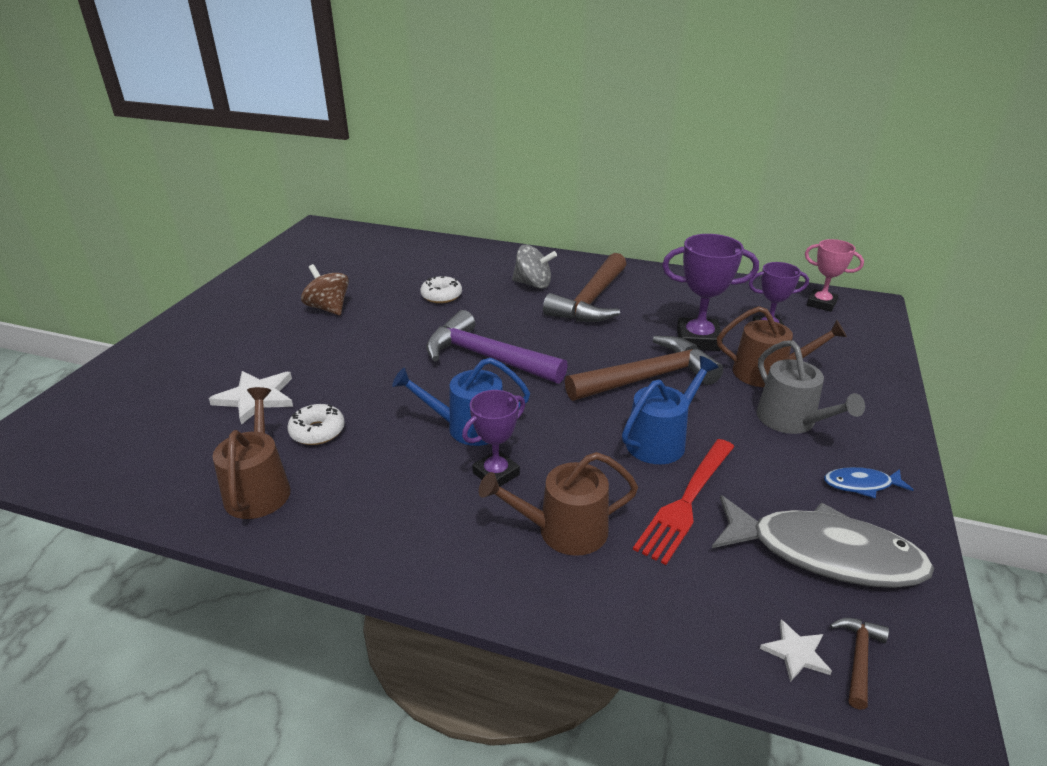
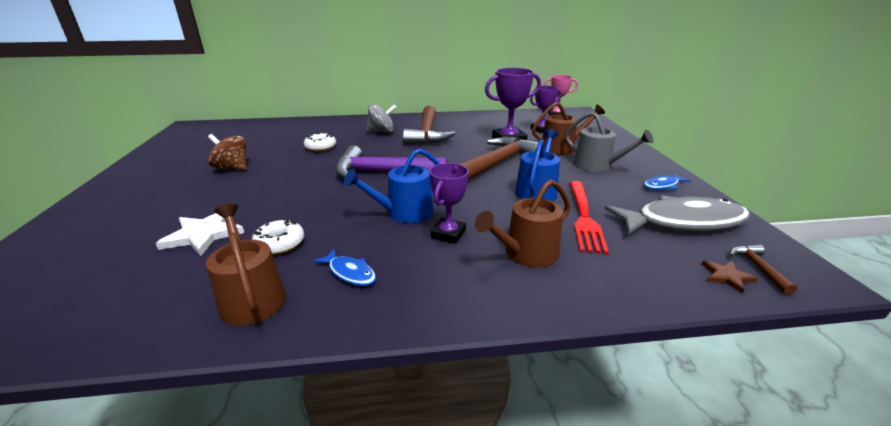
camera: 25 degrees left, 5 degrees down
white star [760,619,832,682] -> brown star [702,260,758,294]
none -> blue fish [313,249,376,286]

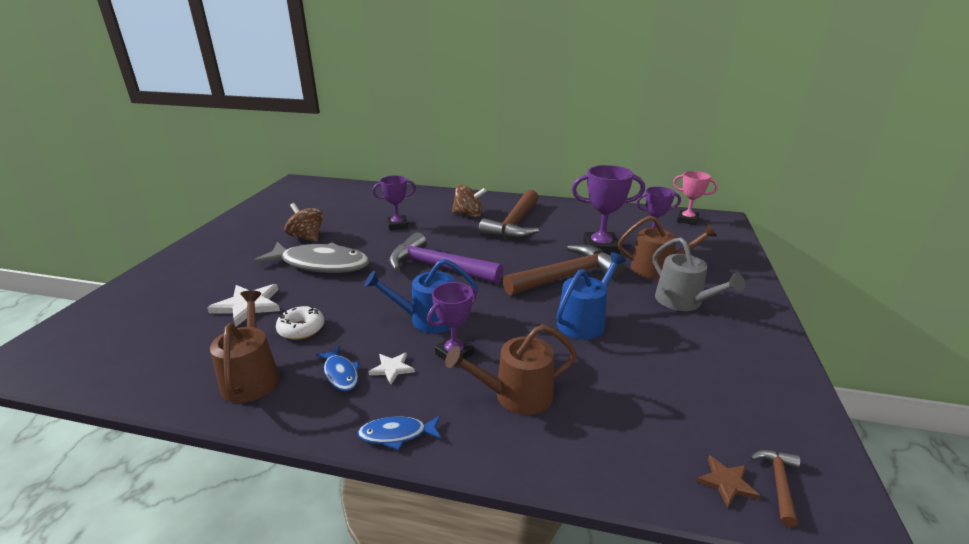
camera: 20 degrees right, 0 degrees up
white donut [304,133,336,151] -> purple trophy [372,175,416,230]
grey spinning top [366,104,397,133] -> brown spinning top [452,184,487,218]
red fork [569,181,609,254] -> none
grey fish [605,195,750,235] -> grey fish moved to [253,242,370,273]
blue fish [644,173,691,190] -> blue fish moved to [358,415,441,450]
none -> white star [368,352,415,384]

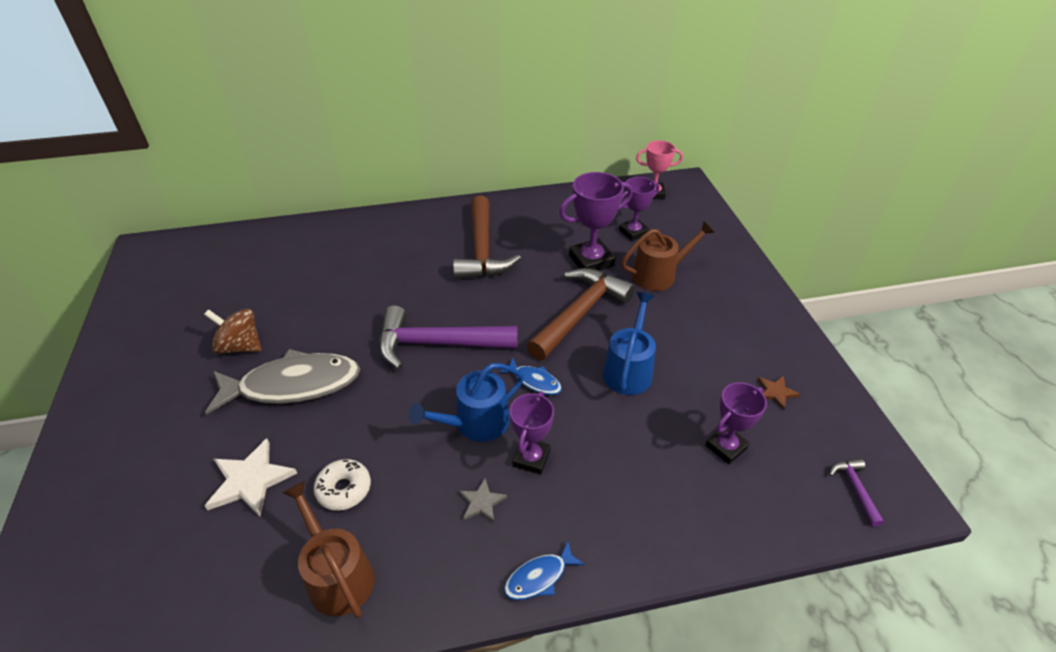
camera: 25 degrees left, 15 degrees up
blue fish [316,346,359,391] -> blue fish moved to [499,357,562,395]
white star [368,352,415,384] -> grey star [459,478,507,522]
purple trophy [372,175,416,230] -> purple trophy moved to [705,382,767,464]
brown watering can [445,324,577,415] -> none
brown spinning top [452,184,487,218] -> none
grey watering can [653,237,745,311] -> none
brown star [696,455,761,508] -> brown star moved to [757,376,800,410]
brown hammer [750,450,800,527] -> purple hammer [829,459,884,527]

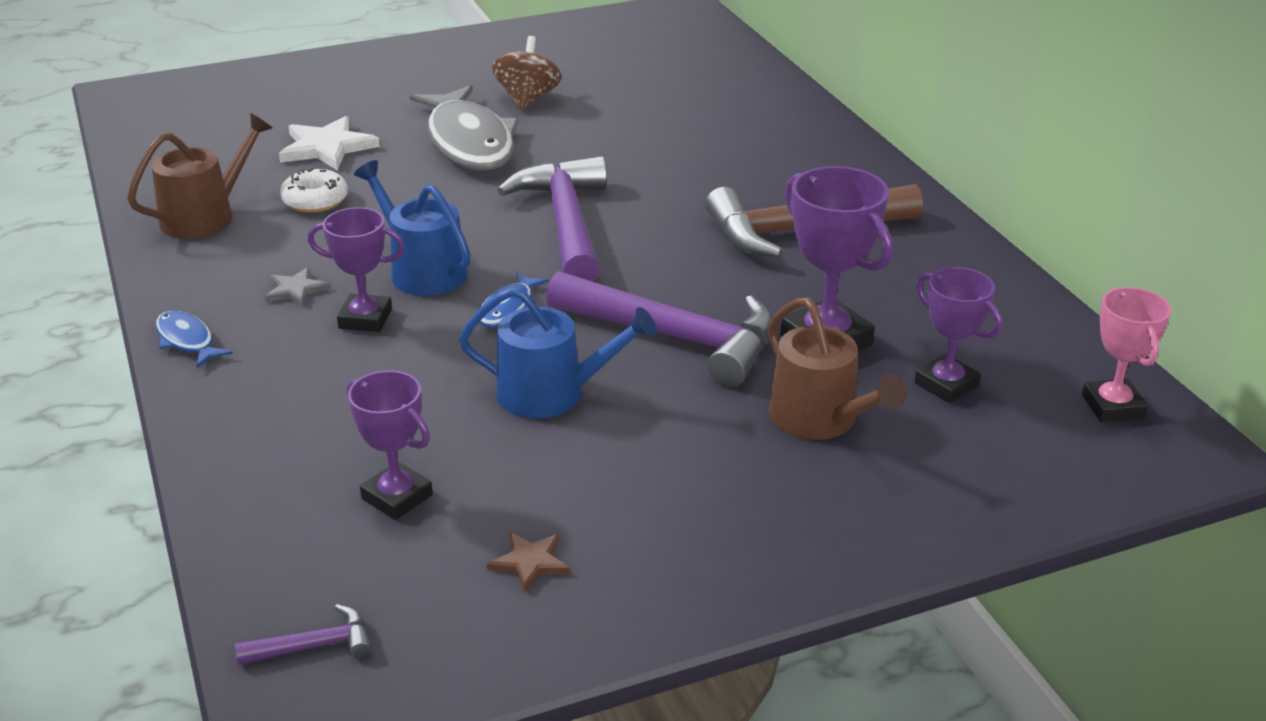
camera: 80 degrees right, 10 degrees down
brown hammer [527,268,635,360] -> purple hammer [546,271,773,387]

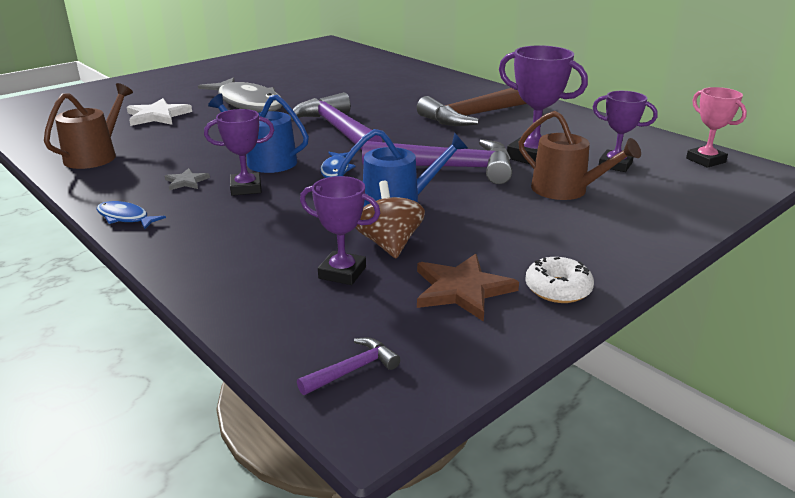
camera: 20 degrees left, 5 degrees down
white donut [280,168,348,213] -> white donut moved to [525,257,594,303]
brown star [487,532,570,593] -> brown star [417,254,519,322], size x1.81
brown spinning top [492,36,561,111] -> brown spinning top moved to [355,181,425,258]

